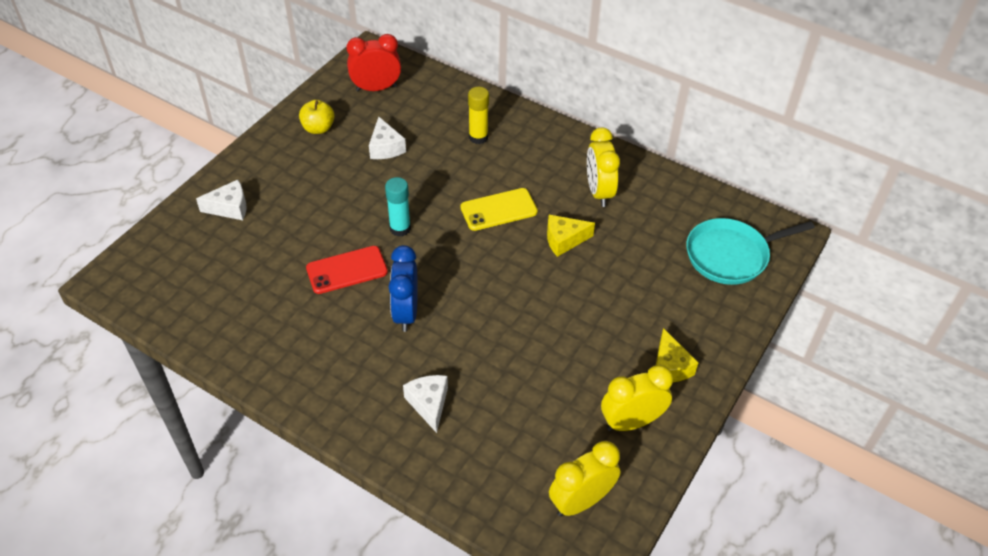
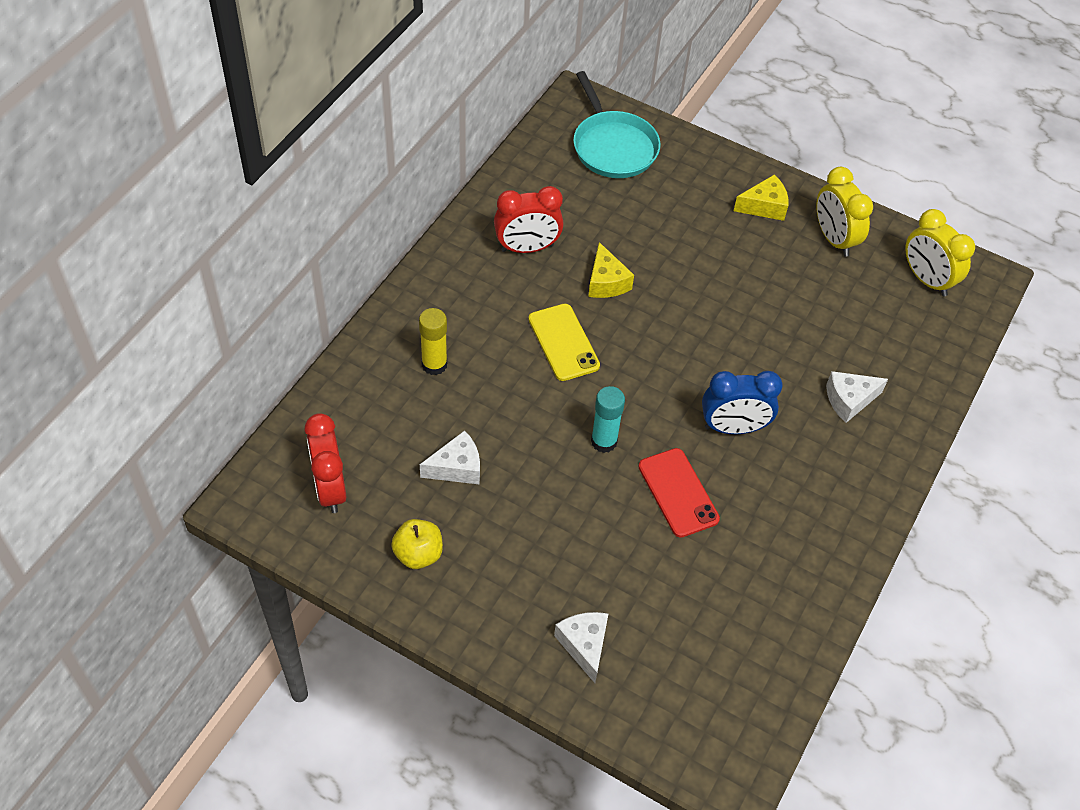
camera: 95 degrees left, 5 degrees up
yellow clock [587,128,620,207] -> red clock [494,186,564,253]

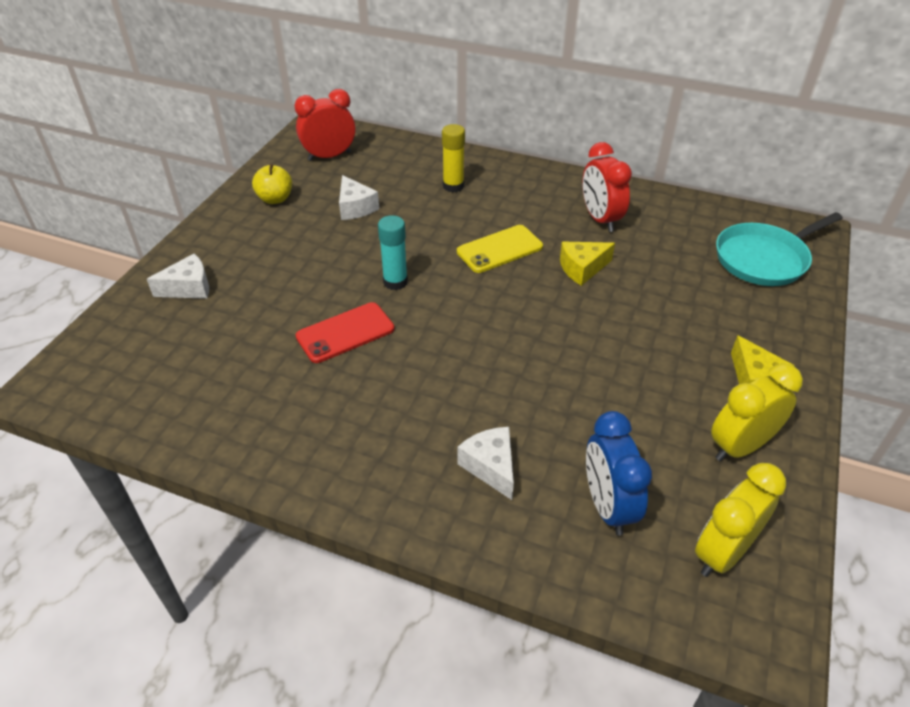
camera: 85 degrees right, 10 degrees down
blue clock [702,371,782,434] -> blue clock moved to [586,411,652,536]

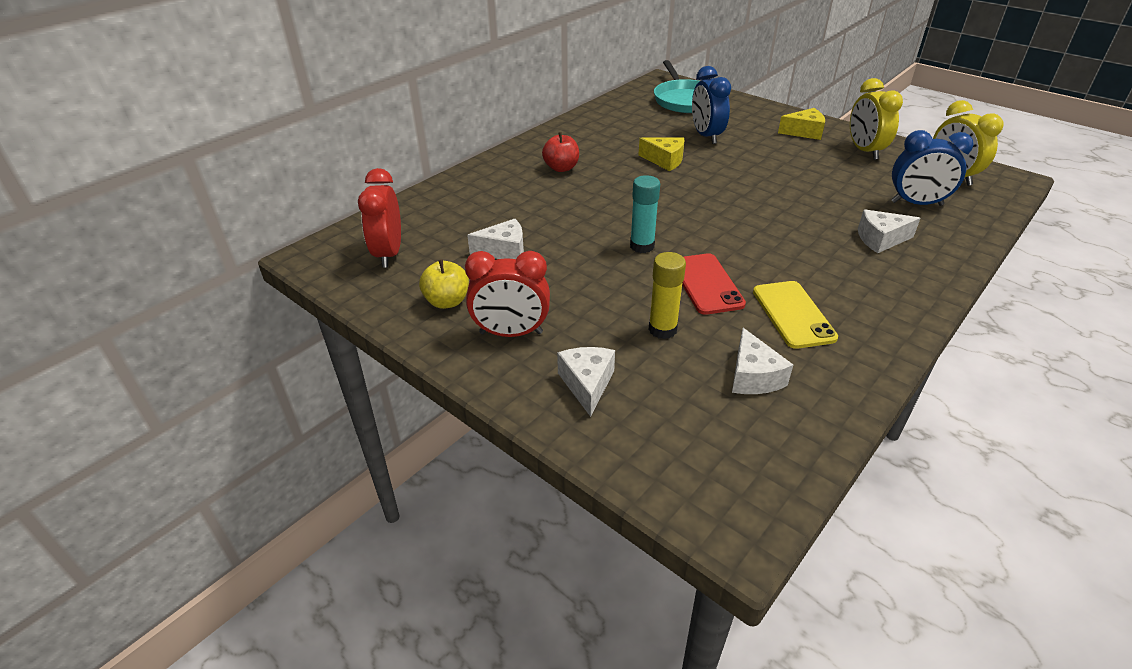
camera: 70 degrees left, 5 degrees down
yellow glue stick [442,124,465,192] -> yellow glue stick moved to [648,252,686,339]
yellow phone [457,225,543,273] -> yellow phone moved to [753,281,838,349]
yellow cheese [560,242,615,286] -> yellow cheese turned 60 degrees counterclockwise [639,137,684,171]
red clock [582,142,632,232] -> red clock moved to [465,251,550,337]
none -> red apple [542,132,579,172]
none -> blue clock [692,66,731,144]
none -> white cheese [732,328,793,394]

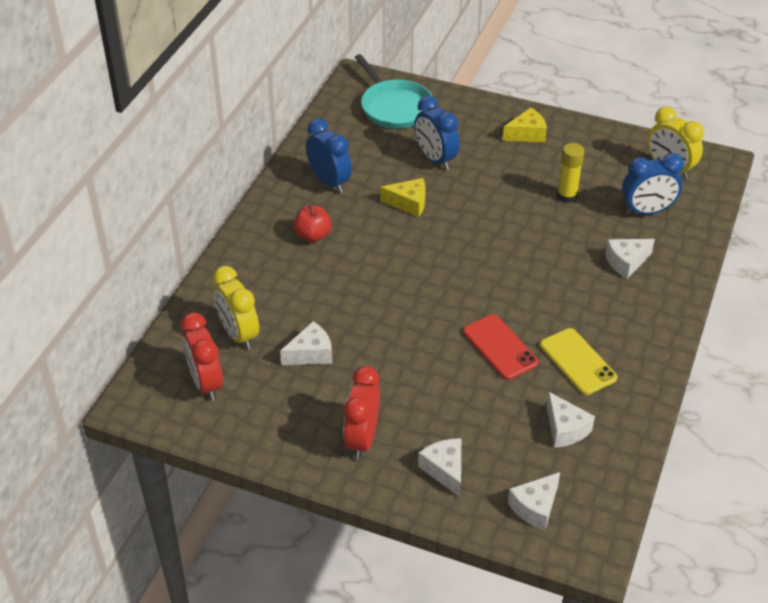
camera: 20 degrees left, 5 degrees up
yellow apple [419,259,469,309] -> none
red clock [465,251,550,337] -> red clock turned 120 degrees clockwise [343,366,380,459]
turquoise glue stick [630,175,660,253] -> none
yellow glue stick [648,252,686,339] -> yellow glue stick moved to [557,143,584,203]
yellow clock [850,78,903,160] -> yellow clock moved to [213,266,259,350]
none -> blue clock [306,118,352,193]
none -> white cheese [508,472,560,530]

